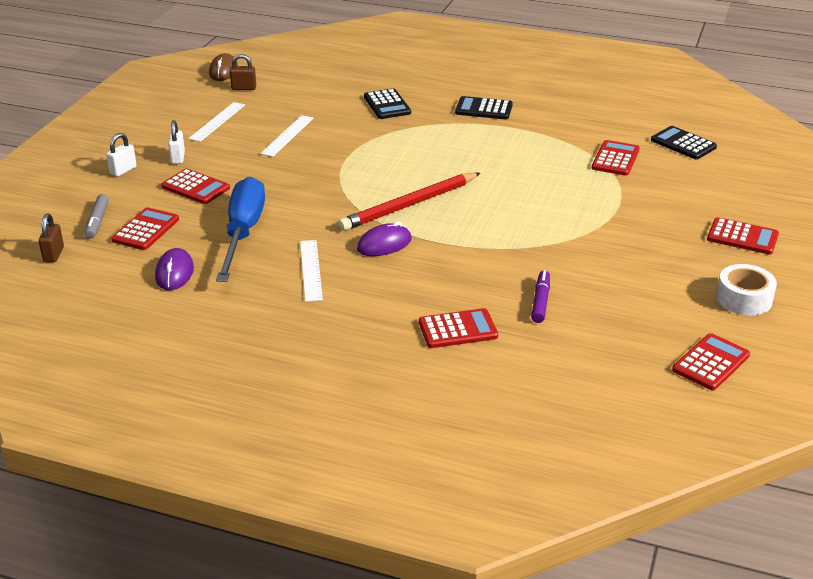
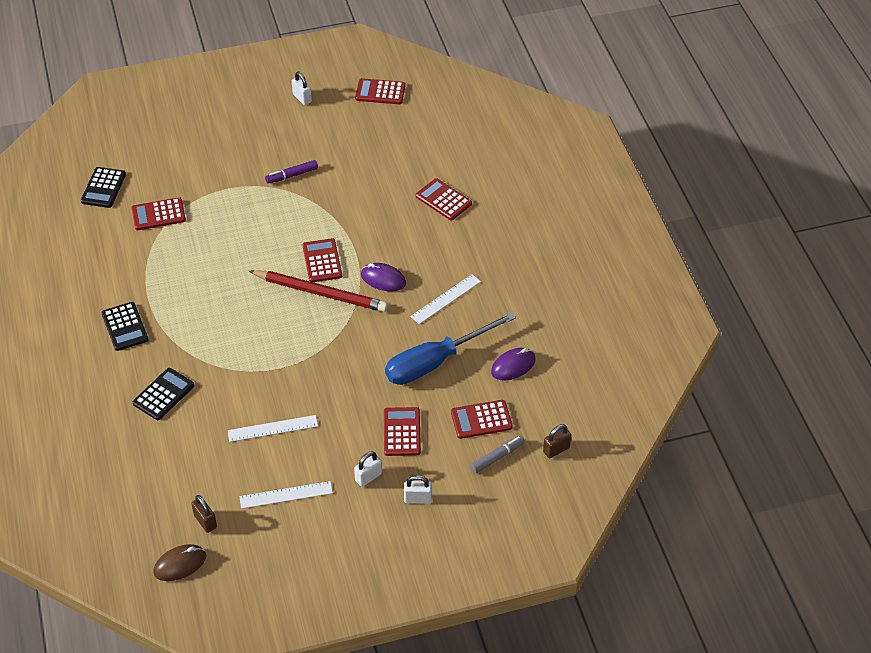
camera: 125 degrees left, 15 degrees up
purple marker [531,270,550,323] -> purple marker moved to [265,160,318,184]
red calculator [707,217,779,255] -> red calculator moved to [302,238,342,282]
white tape [716,264,777,315] -> white padlock [292,72,312,105]

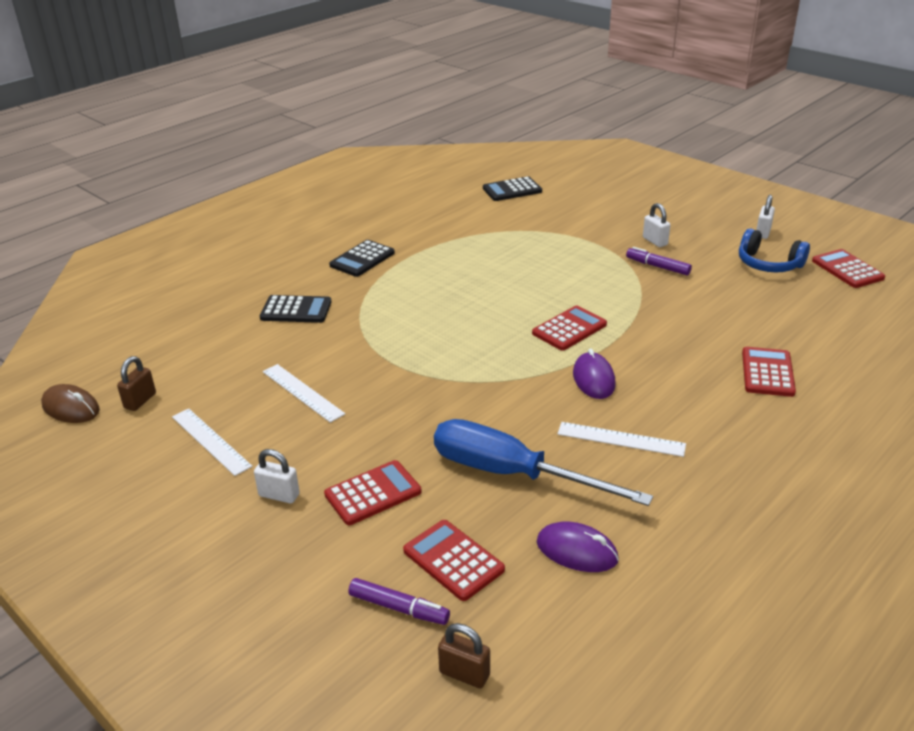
camera: 60 degrees right, 15 degrees down
red calculator [131,197,186,230] -> none
red pencil [249,270,388,312] -> none
white padlock [404,475,432,504] -> white padlock moved to [643,203,670,247]
grey marker [470,435,525,474] -> purple marker [348,578,450,625]
none -> blue headphones [739,228,810,272]

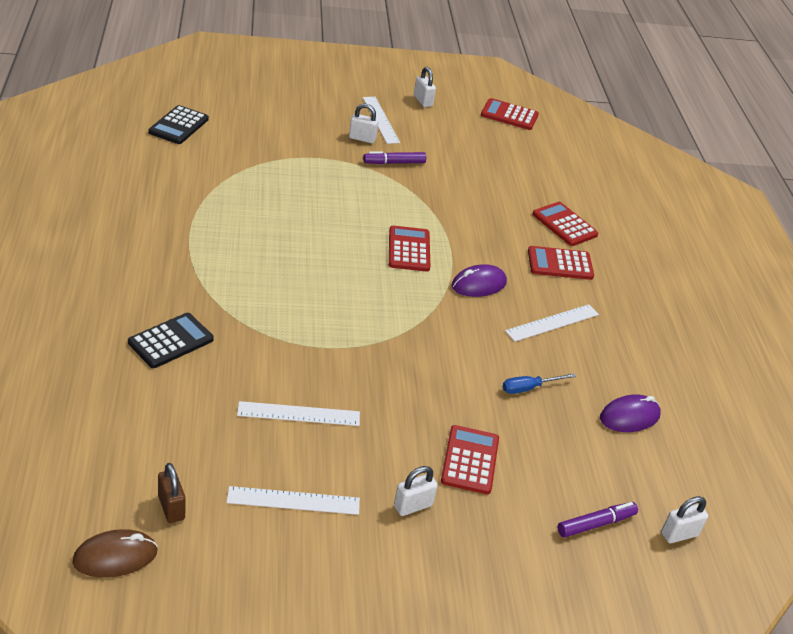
camera: 55 degrees left, 5 degrees up
black calculator [329,240,395,277] -> none
red calculator [403,520,505,601] -> red calculator moved to [528,246,594,280]
blue screwdriver [434,419,653,506] -> blue screwdriver [503,373,576,394], size x0.41
brown padlock [438,623,490,688] -> white padlock [661,496,708,543]
purple mouse [573,349,616,399] -> purple mouse turned 60 degrees counterclockwise [451,264,507,297]
blue headphones [739,228,810,272] -> none
none -> white ruler [363,97,400,144]

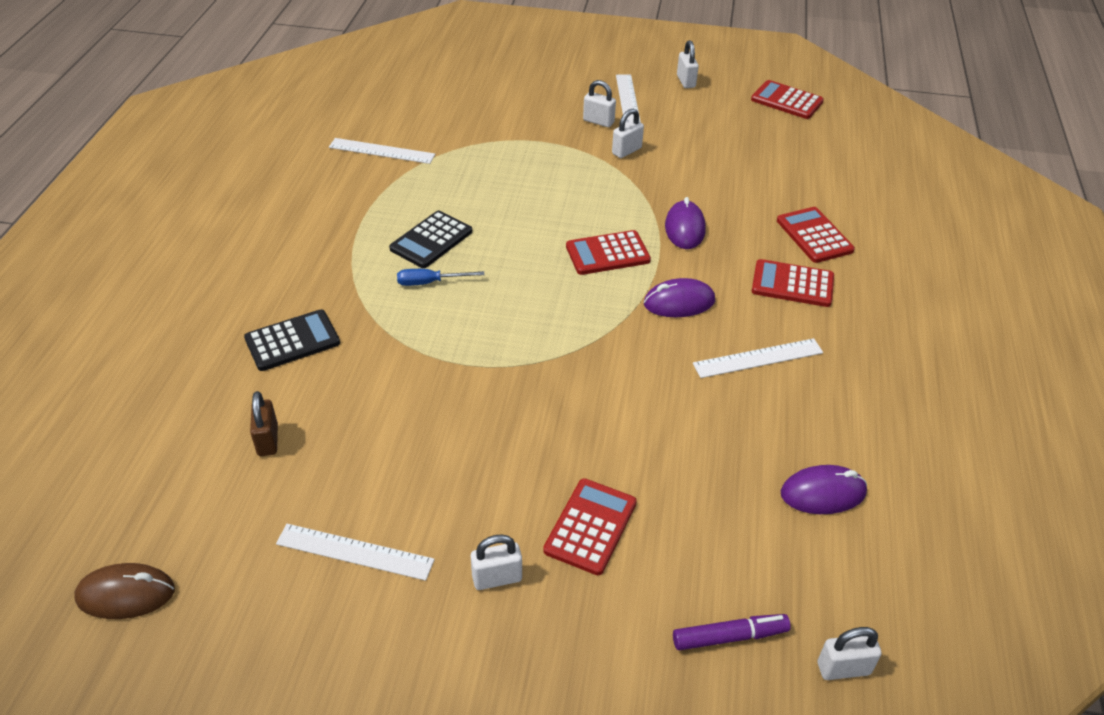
camera: 20 degrees right, 5 degrees up
black calculator [148,105,209,144] -> black calculator moved to [389,211,472,268]
brown padlock [158,463,186,523] -> brown padlock moved to [250,391,278,456]
white ruler [237,401,360,426] -> white ruler moved to [329,138,435,164]
purple marker [363,151,426,164] -> white padlock [612,109,644,158]
red calculator [389,226,430,272] -> red calculator turned 120 degrees counterclockwise [566,230,651,275]
blue screwdriver [503,373,576,394] -> blue screwdriver moved to [397,269,484,286]
none -> purple mouse [665,197,706,249]

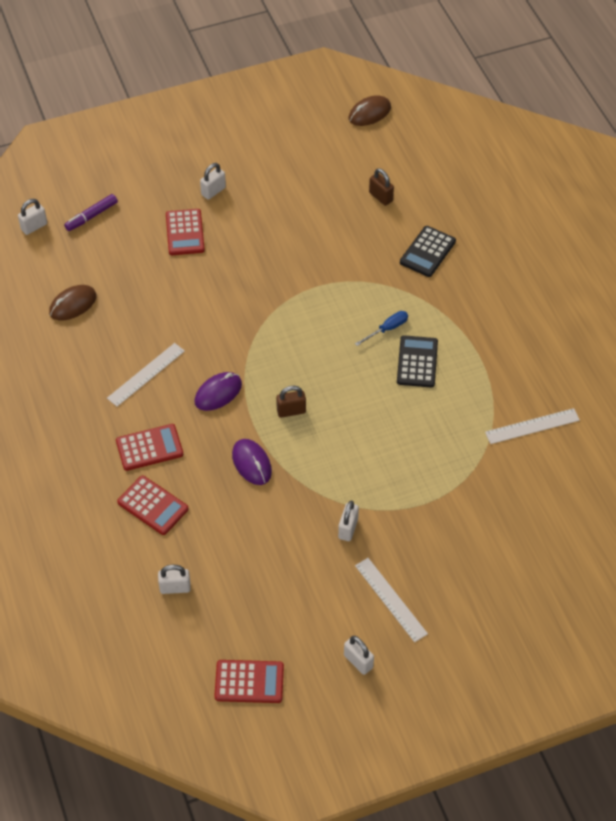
camera: 150 degrees right, 10 degrees up
white ruler [276,524,435,581] -> none
red calculator [566,230,651,275] -> brown padlock [276,386,306,418]
white padlock [583,80,616,127] -> white padlock moved to [158,565,191,594]
purple mouse [781,465,867,514] -> brown mouse [49,285,97,320]

